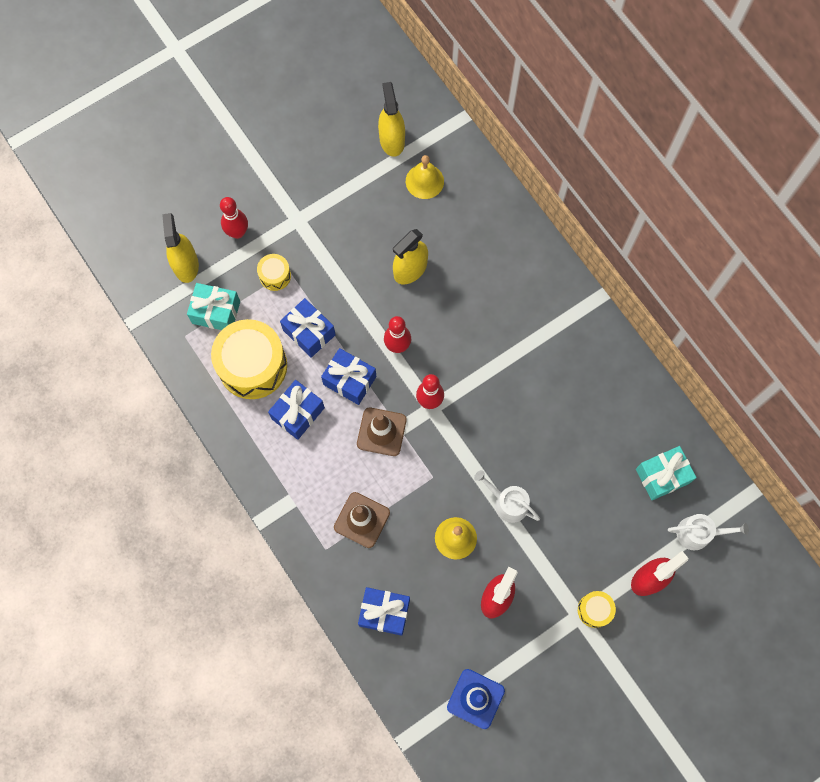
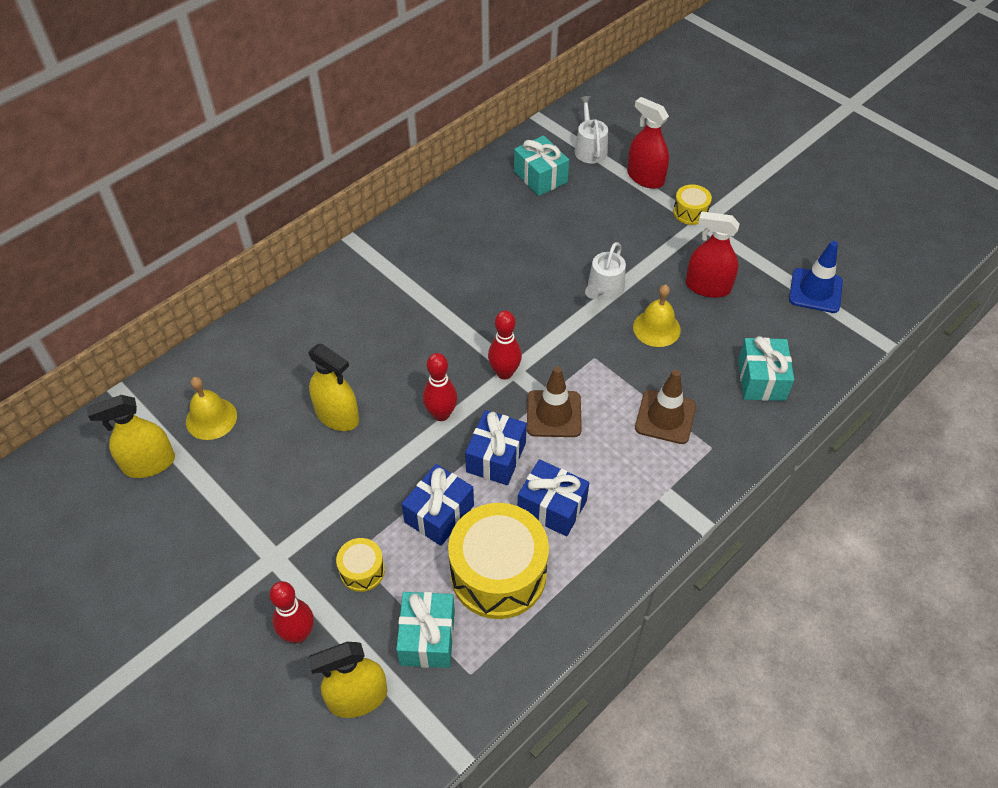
camera: 100 degrees left, 20 degrees down
blue gift [358,587,410,636] -> turquoise gift [738,336,794,401]

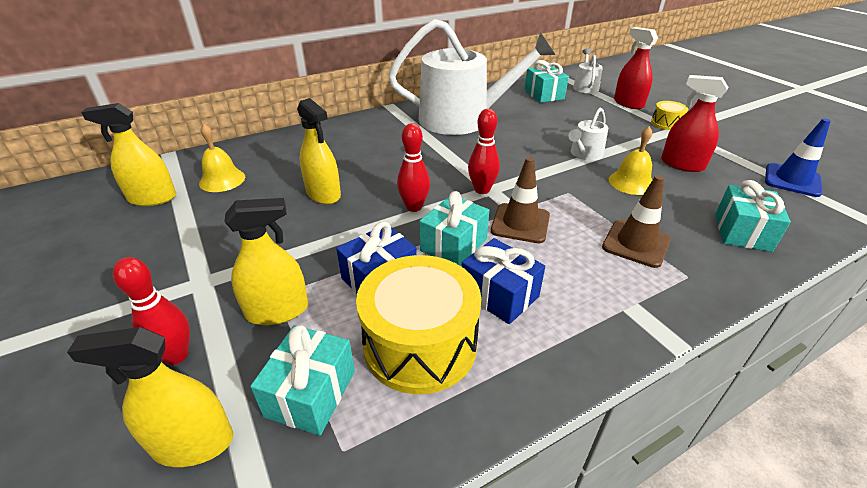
camera: 15 degrees right, 15 degrees down
yellow drum [336,538,385,592] -> yellow spray bottle [225,198,308,325]
blue gift [465,410,527,485] -> turquoise gift [419,191,489,266]
none -> white watering can [388,19,555,135]

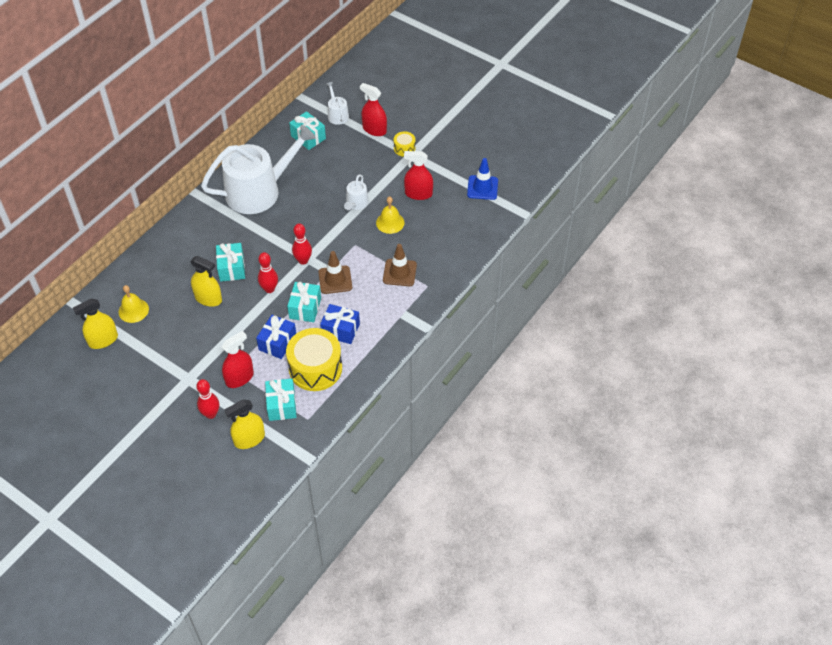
camera: 25 degrees left, 15 degrees up
yellow spray bottle [225,198,308,325] -> red spray bottle [222,331,254,388]
turquoise gift [715,180,791,252] -> turquoise gift moved to [216,243,245,282]

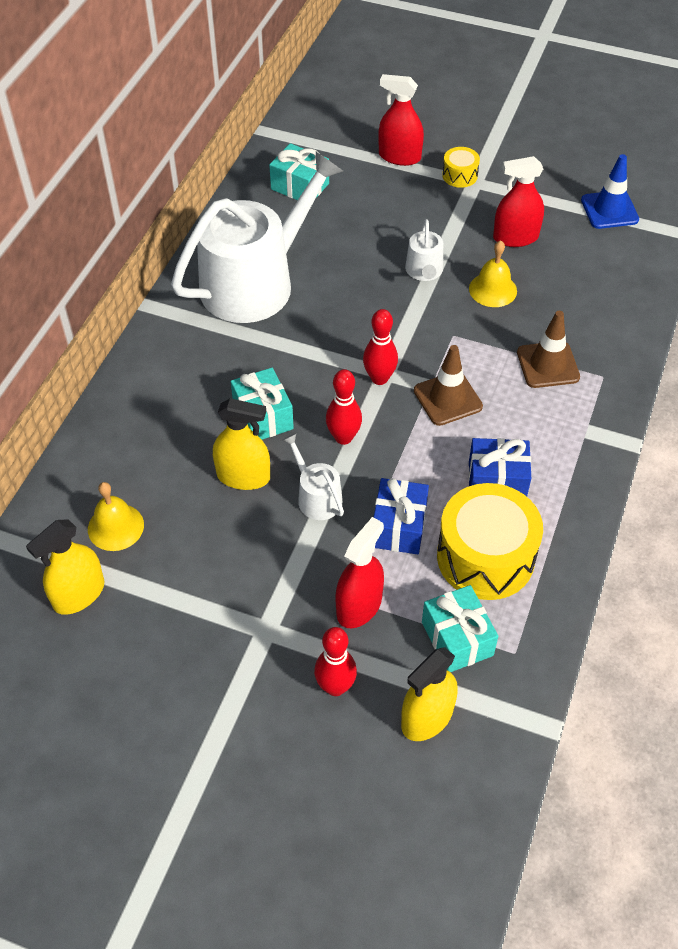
camera: 15 degrees left, 0 degrees up
turquoise gift [287,282,321,322] -> none
white watering can [326,82,349,125] -> white watering can moved to [282,433,344,520]

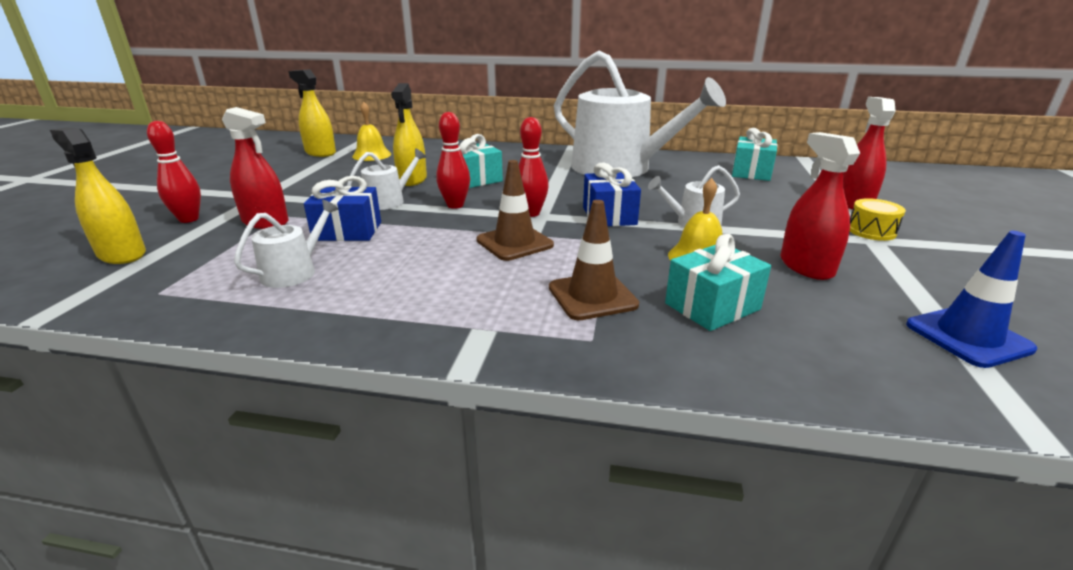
camera: 80 degrees right, 25 degrees down
turquoise gift [422,585,498,672] -> turquoise gift moved to [665,234,771,331]
yellow drum [437,483,543,600] -> white watering can [234,200,339,288]
blue gift [468,438,531,497] -> blue gift moved to [583,163,641,226]

